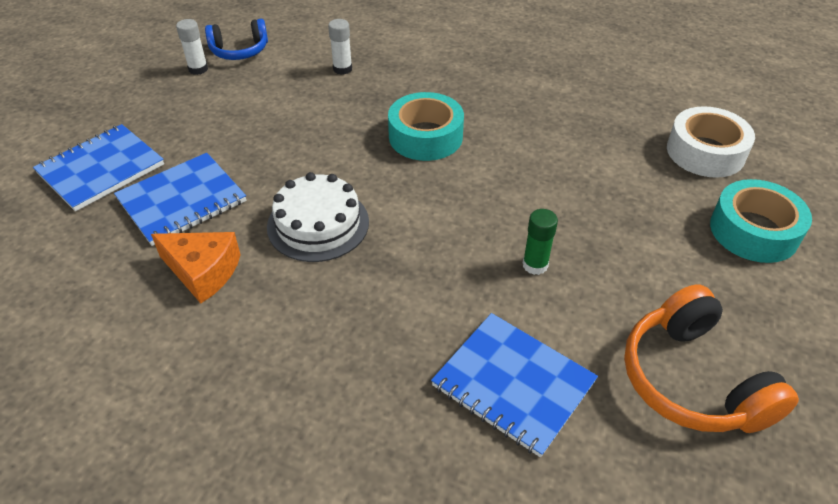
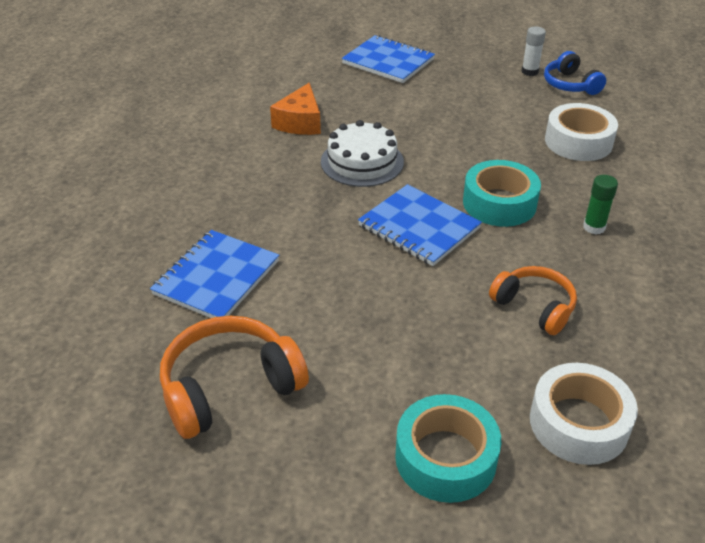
camera: 80 degrees right, 5 degrees down
blue notebook [114,153,246,246] -> blue notebook moved to [358,184,482,266]
white glue stick [328,19,352,75] -> white tape [545,103,618,161]
green glue stick [523,209,558,275] -> green glue stick moved to [583,175,618,234]
none -> orange headphones [489,266,577,335]

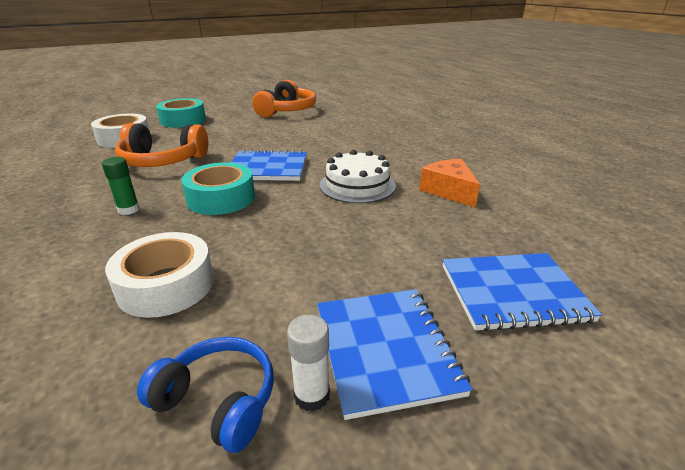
camera: 140 degrees right, 10 degrees down
blue notebook [150,230,279,318] -> blue notebook moved to [317,289,472,420]
orange headphones [489,266,577,335] -> orange headphones [115,123,208,167], size x1.55

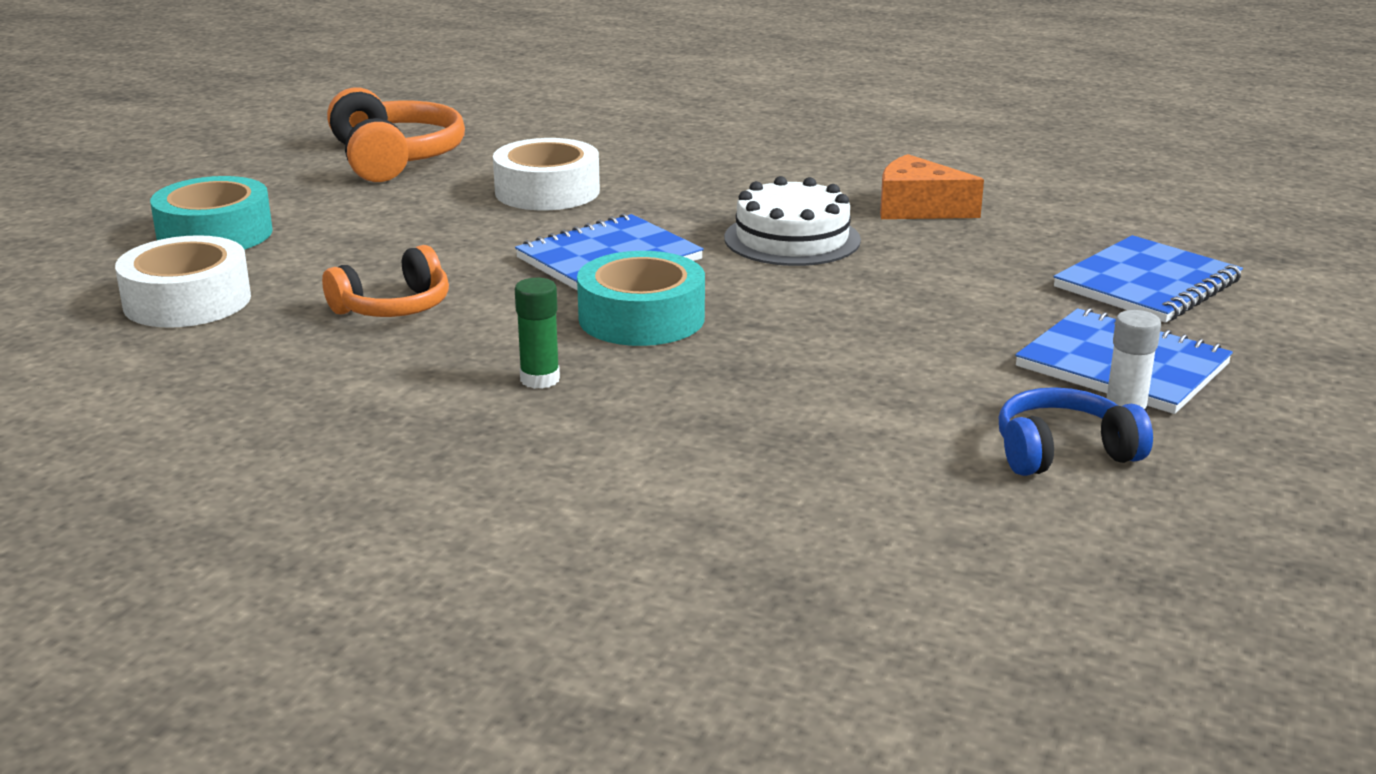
camera: 40 degrees left, 5 degrees down
white tape [105,232,214,318] -> white tape moved to [493,138,600,210]
orange headphones [115,123,208,167] -> orange headphones [322,245,449,317], size x0.64

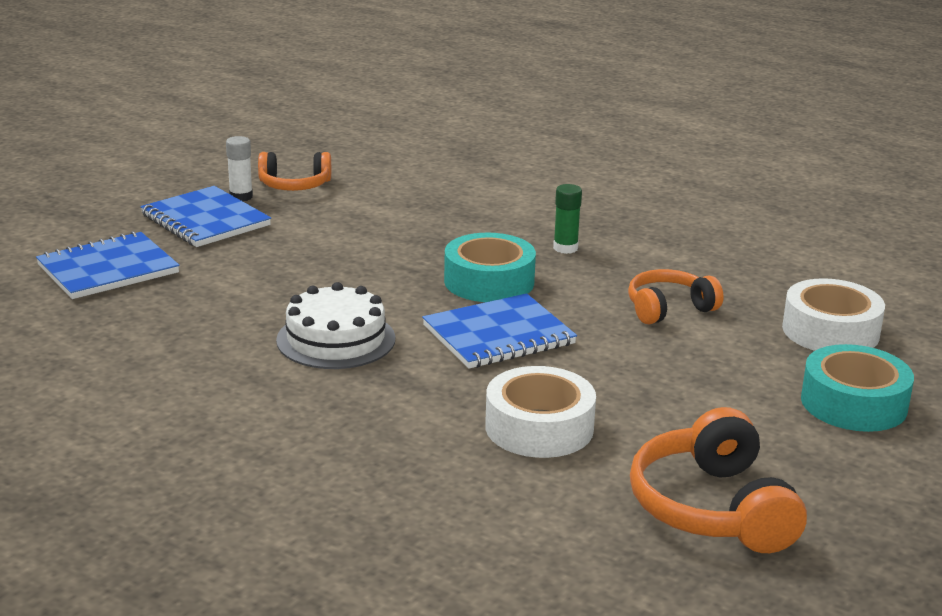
camera: 170 degrees left, 0 degrees up
orange cheese [880,154,984,219] -> none
blue headphones [999,387,1153,476] -> orange headphones [258,152,331,191]

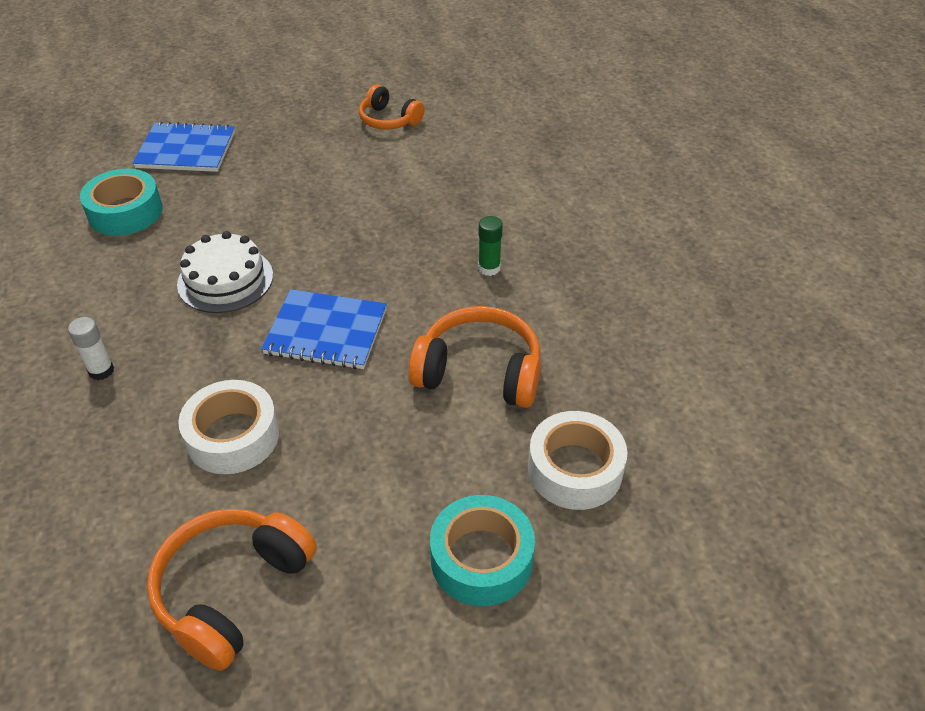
camera: 40 degrees right, 20 degrees up
blue notebook [140,186,271,247] -> none
white glue stick [226,136,253,201] -> white glue stick moved to [68,317,114,380]
turquoise tape [444,233,536,302] -> turquoise tape moved to [80,169,163,236]
orange headphones [628,269,723,324] -> orange headphones [408,306,541,408], size x1.55

